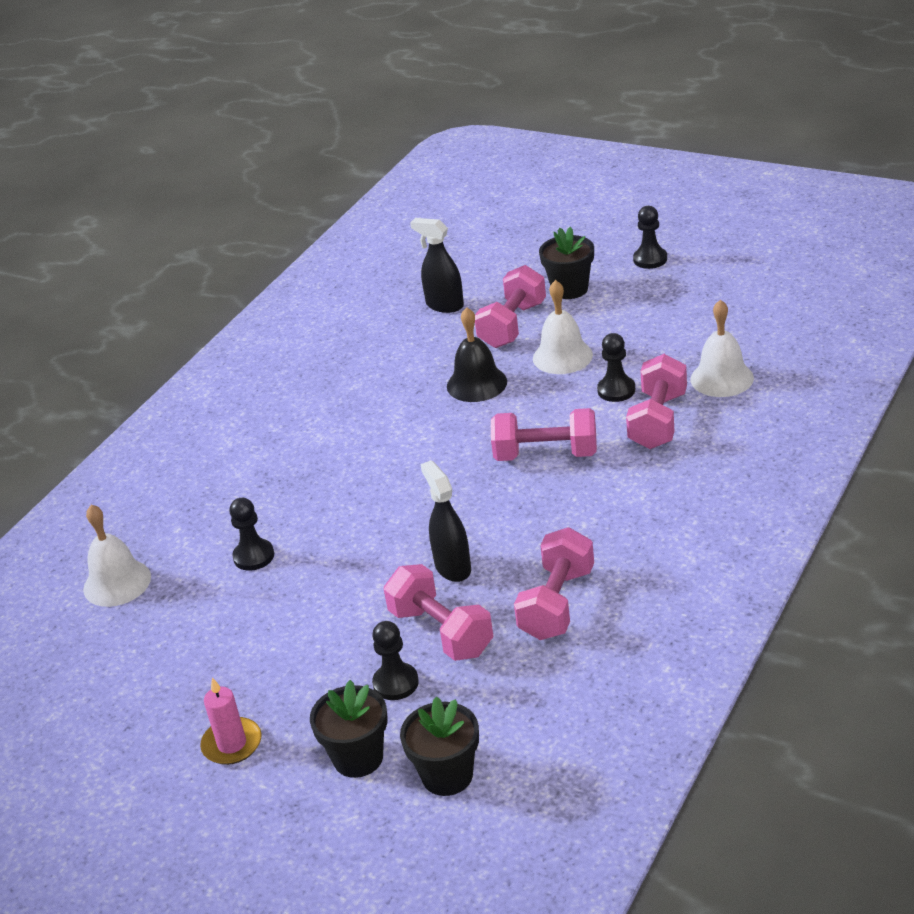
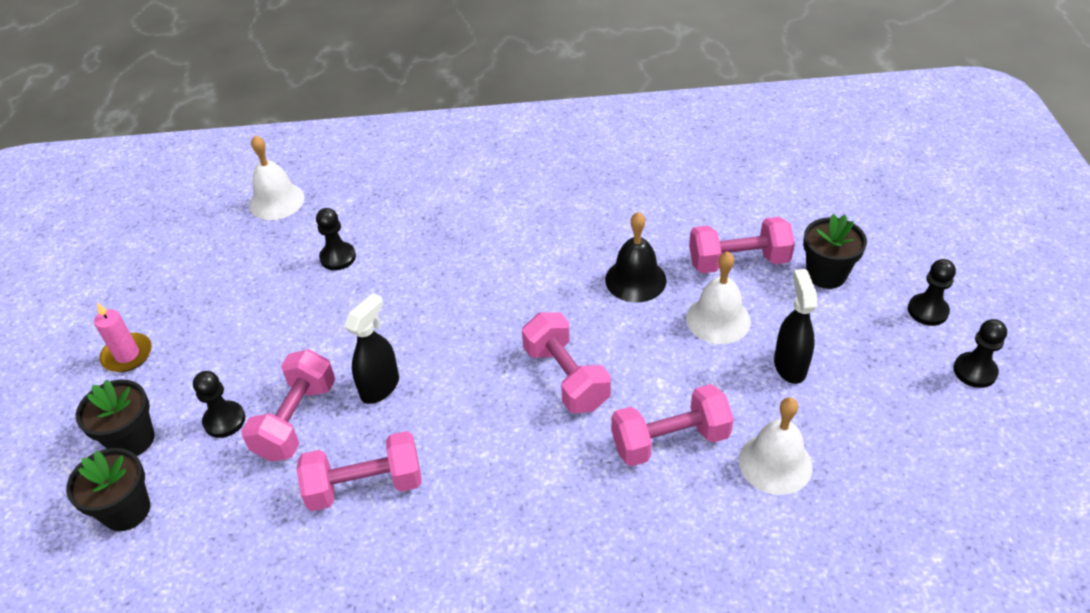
camera: 55 degrees right, 10 degrees up
black spray bottle [410,218,464,313] -> black spray bottle moved to [774,269,817,384]
black pawn [597,333,635,402] -> black pawn moved to [954,319,1007,388]

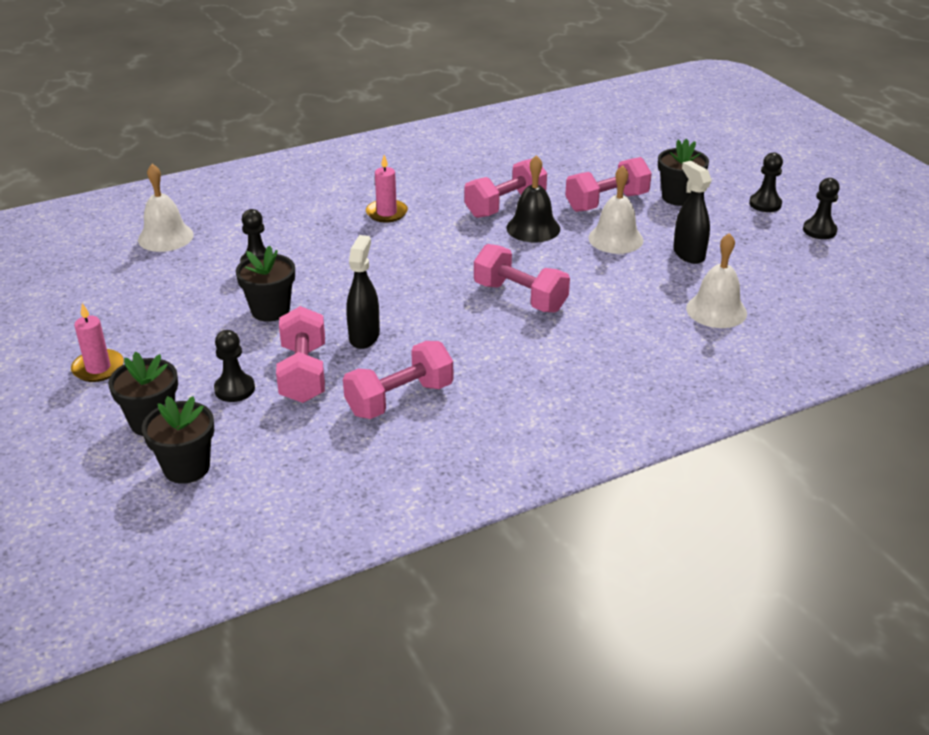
camera: 25 degrees left, 10 degrees down
pink dumbbell [611,384,734,466] -> pink dumbbell moved to [464,158,547,218]
none -> black flower pot [236,245,295,321]
none -> pink candle [366,155,408,222]

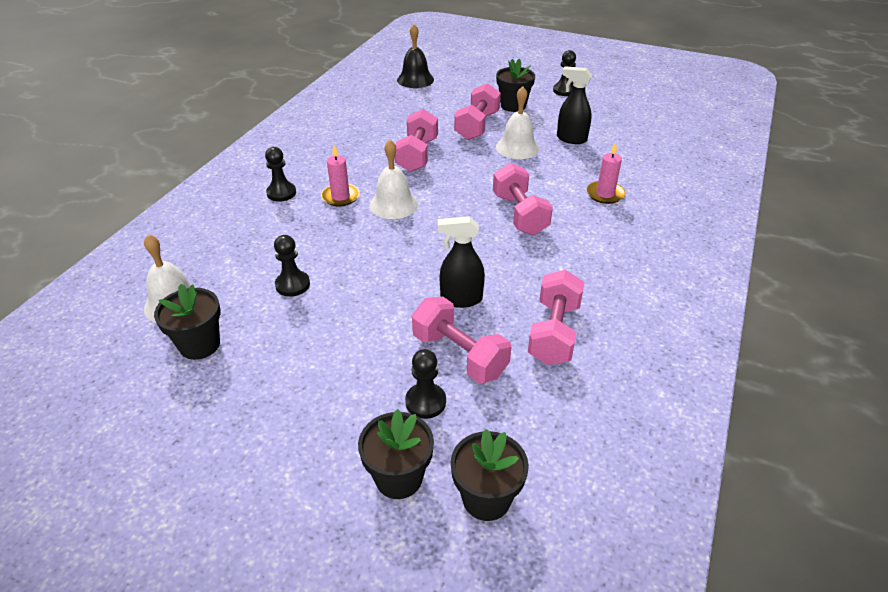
camera: 40 degrees left, 5 degrees up
pink candle [71,303,124,382] -> pink candle moved to [587,142,625,204]
black flower pot [236,245,295,321] -> black flower pot moved to [154,284,221,360]
black spray bottle [346,235,380,349] -> black spray bottle turned 60 degrees counterclockwise [438,216,485,308]
pink dumbbell [474,244,570,313] -> pink dumbbell turned 75 degrees clockwise [493,163,553,235]
black bell [506,155,560,243] -> black bell moved to [397,24,434,88]
white bell [686,233,747,328] -> white bell moved to [369,140,418,219]
black pawn [803,178,840,239] -> black pawn moved to [265,147,296,202]

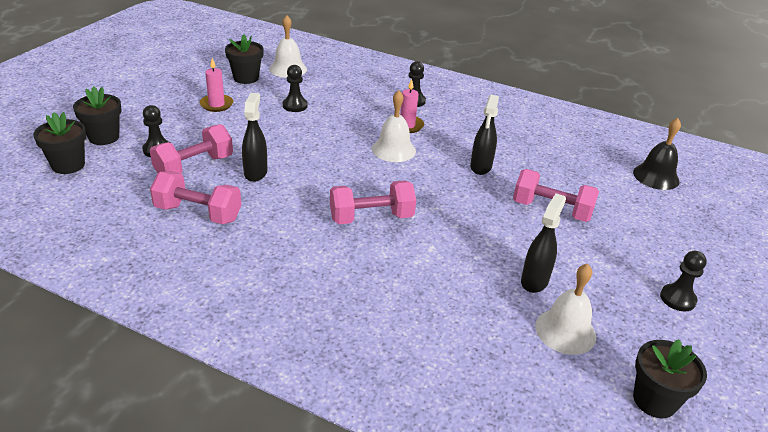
camera: 90 degrees right, 5 degrees down
pink dumbbell [395,109,438,172] -> black spray bottle [470,95,499,175]
black flower pot [496,59,535,112] -> black flower pot moved to [633,339,707,418]
white bell [496,86,539,159] -> white bell moved to [535,264,596,355]
pink candle [587,142,625,204] -> pink candle moved to [199,58,233,112]

